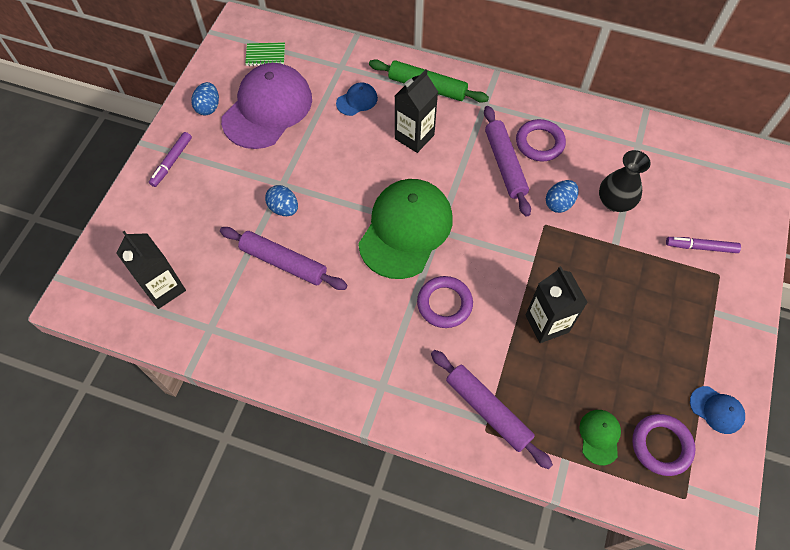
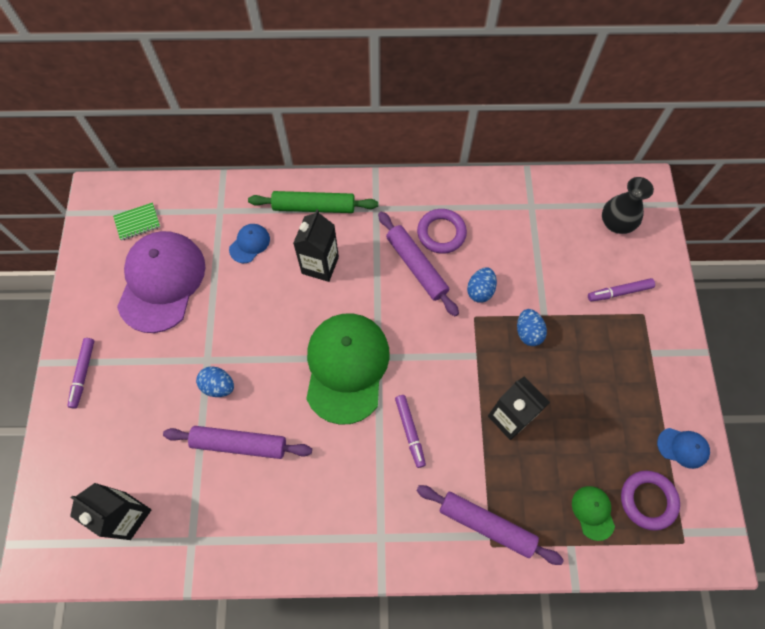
camera: 20 degrees left, 5 degrees up
blue egg [191,82,219,115] -> blue egg moved to [517,309,547,346]
purple ring [417,276,473,328] -> purple marker [395,395,426,468]
black vase [599,150,651,212] -> black vase moved to [602,177,654,234]

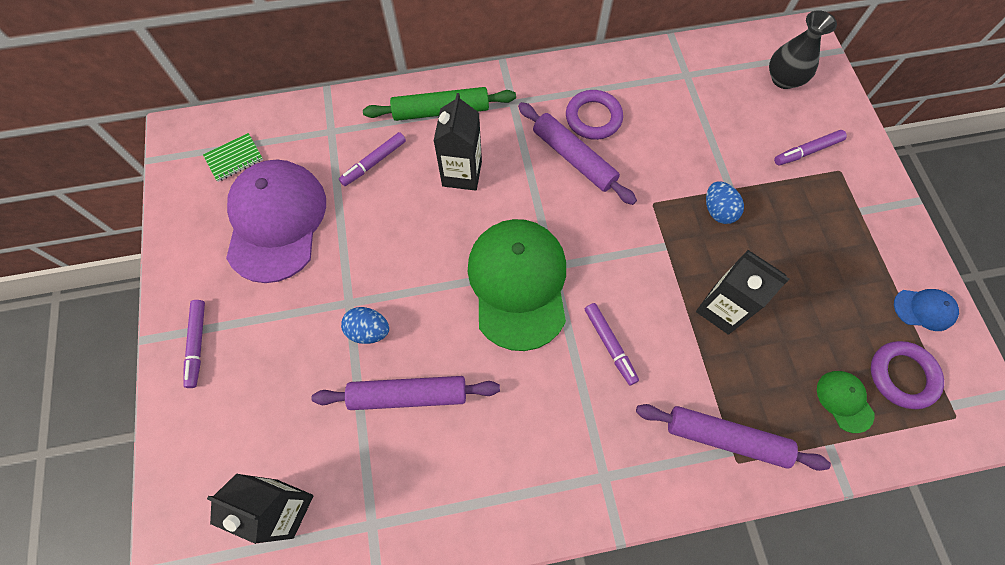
camera: 10 degrees left, 0 degrees up
blue cap [229,224,270,263] -> purple marker [339,132,406,186]
blue egg [467,267,497,303] -> none

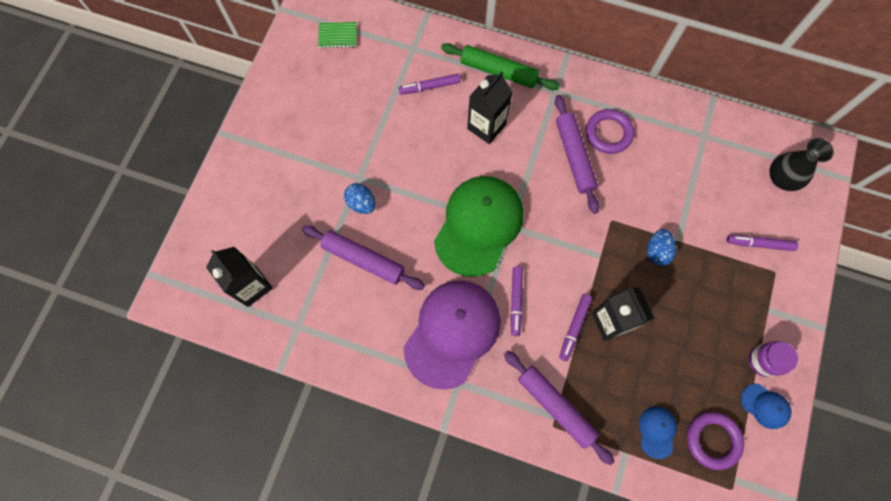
camera: 30 degrees right, 5 degrees up
purple marker [184,300,205,388] -> purple marker moved to [559,294,592,361]
purple cap [226,159,326,283] -> purple cap moved to [404,280,501,390]
green cap [817,371,874,433] -> blue cap [639,407,677,459]
none -> purple jar [748,341,798,377]

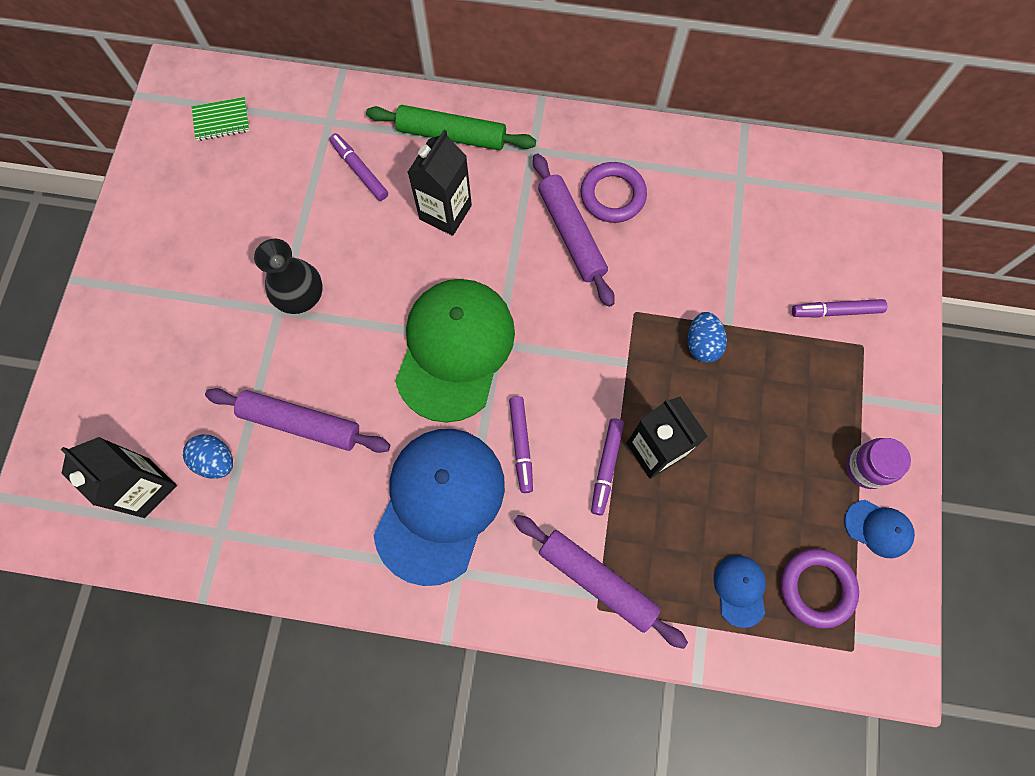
camera: 10 degrees left, 0 degrees up
blue egg [344,183,376,214] -> blue egg moved to [183,434,233,479]
purple marker [399,74,461,95] -> purple marker turned 75 degrees clockwise [329,133,388,201]
purple cap [404,280,501,390] -> blue cap [373,429,505,586]
black vase [770,138,834,191] -> black vase moved to [254,239,323,314]

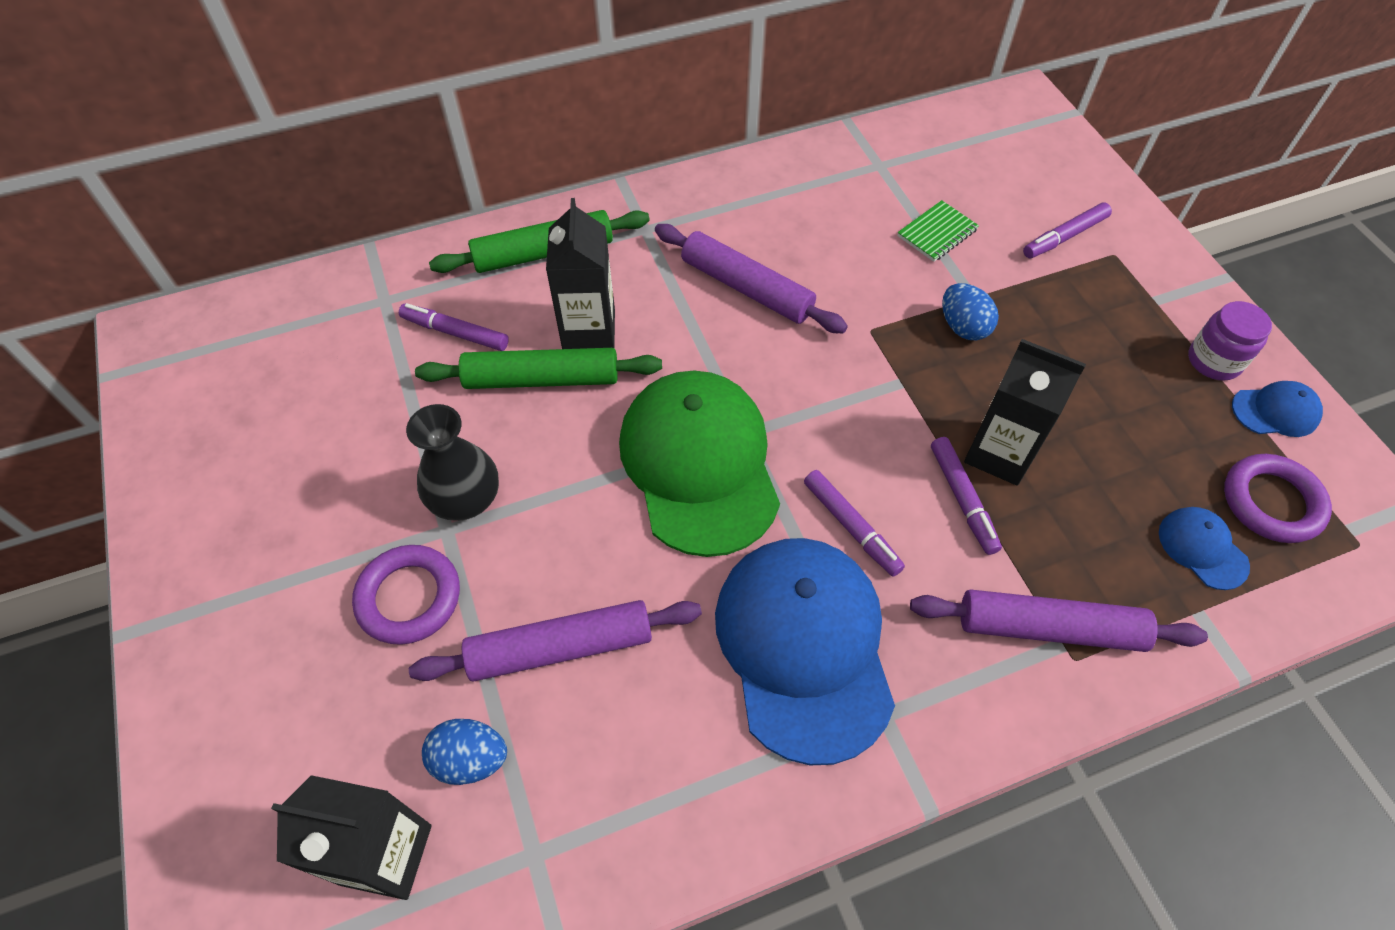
camera: 30 degrees left, 15 degrees down
green notebook [192,97,250,141] -> green notebook moved to [897,200,979,262]
purple ring [581,162,647,223] -> purple ring moved to [352,545,460,645]
none -> green rolling pin [415,348,662,389]

